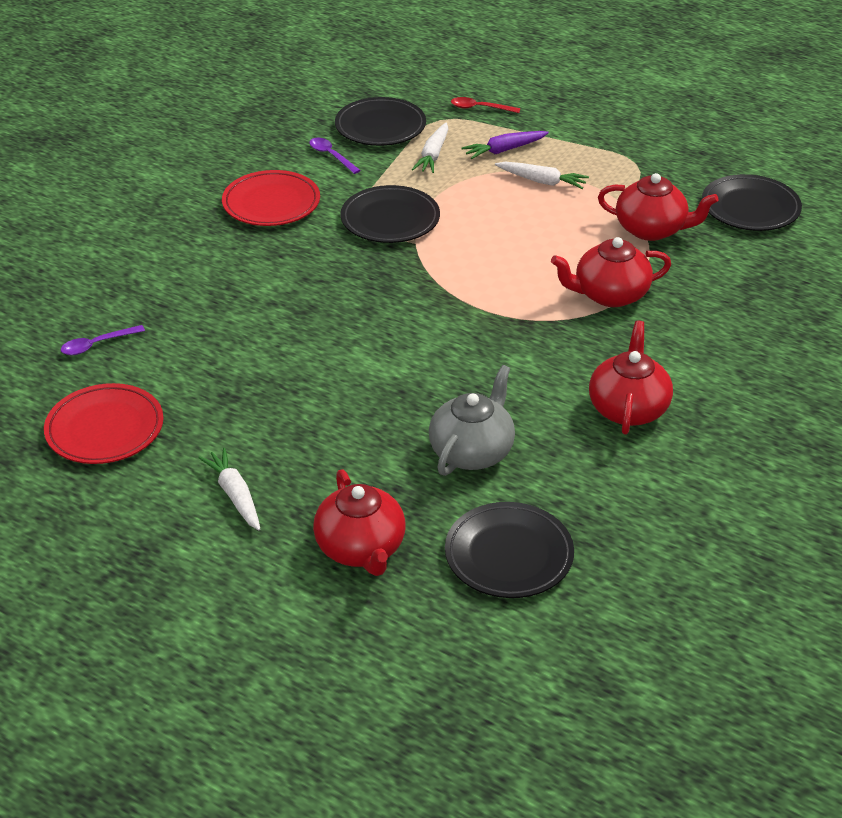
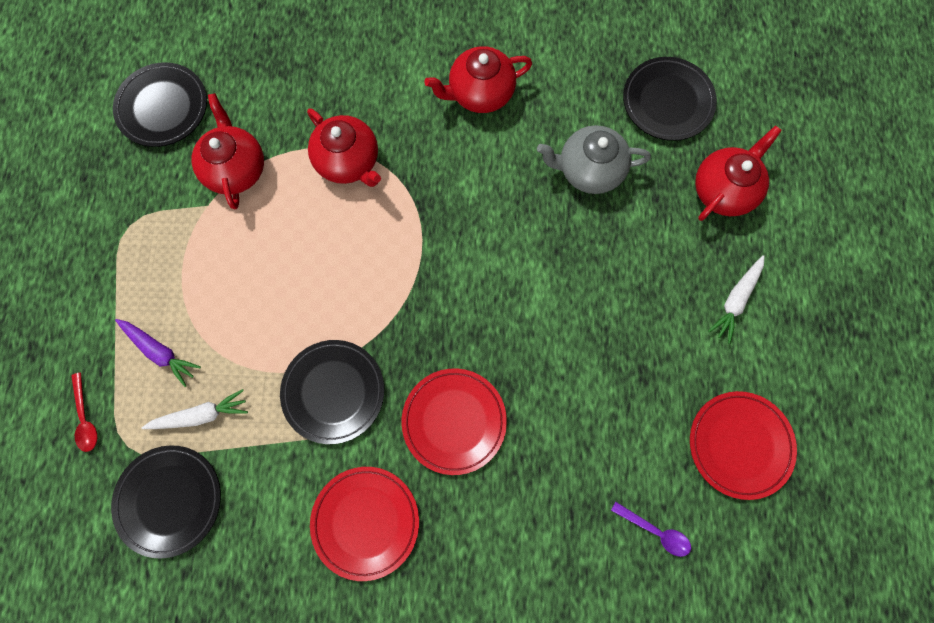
camera: 120 degrees left, 35 degrees up
purple spoon [309,138,361,174] -> none
white carrot [495,162,589,189] -> none
none -> red plate [402,368,507,475]

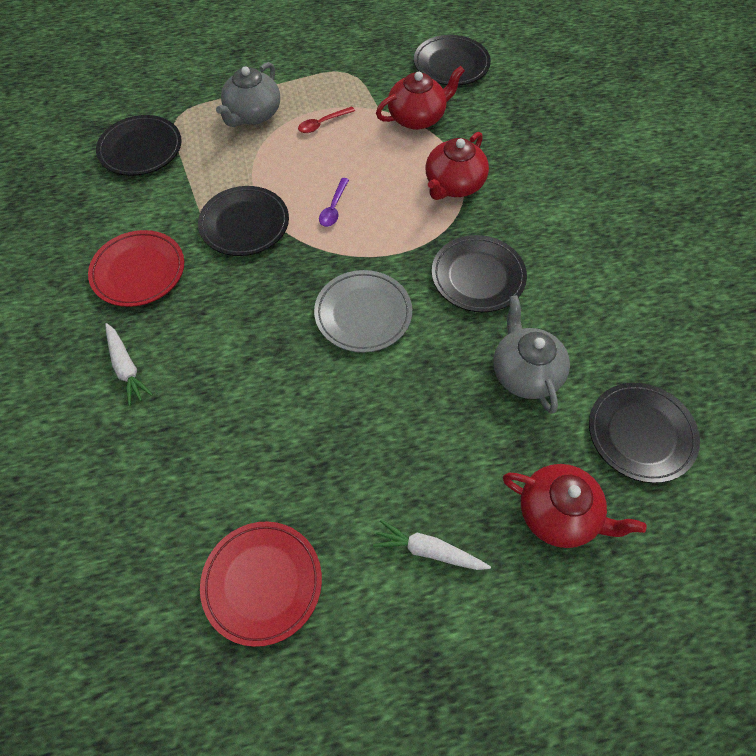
camera: 75 degrees right, 15 degrees down
red spoon [71,372,97,452] -> red spoon moved to [298,106,355,133]
purple carrot [115,319,201,387] -> grey teapot [216,62,280,127]
white carrot [142,389,248,429] -> white carrot moved to [105,323,153,406]
red plate [402,368,507,475] -> none
red teapot [424,46,532,113] -> none
purple spoon [611,502,691,557] -> purple spoon moved to [319,178,349,227]
none -> grey plate [314,270,412,353]
none -> black plate [432,235,527,312]

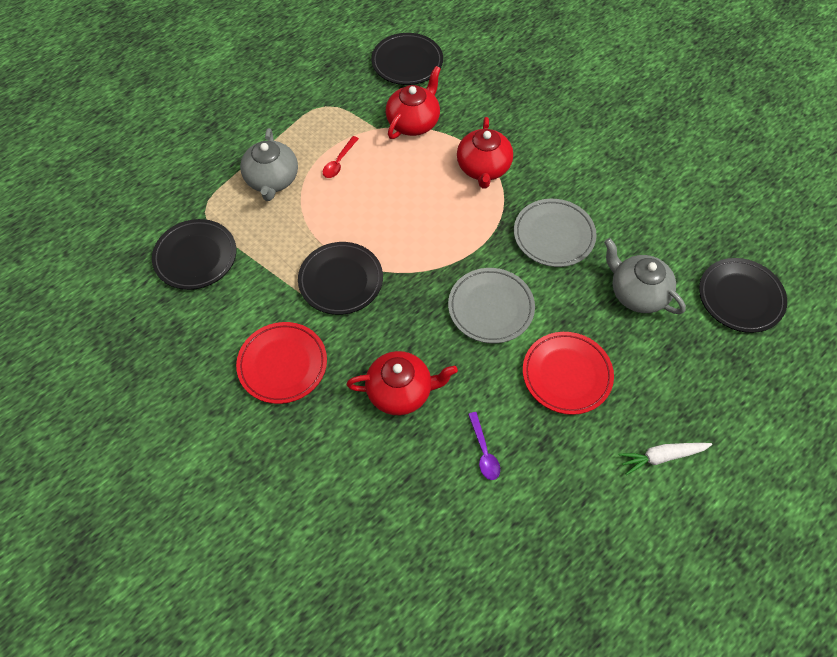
camera: 30 degrees left, 0 degrees up
white carrot [105,323,153,406] -> none
red plate [200,521,322,647] -> red plate moved to [523,332,614,415]
purple spoon [319,178,349,227] -> purple spoon moved to [468,412,500,480]
black plate [432,235,527,312] -> grey plate [514,199,597,267]
red teapot [503,464,646,548] -> red teapot moved to [346,351,458,415]

